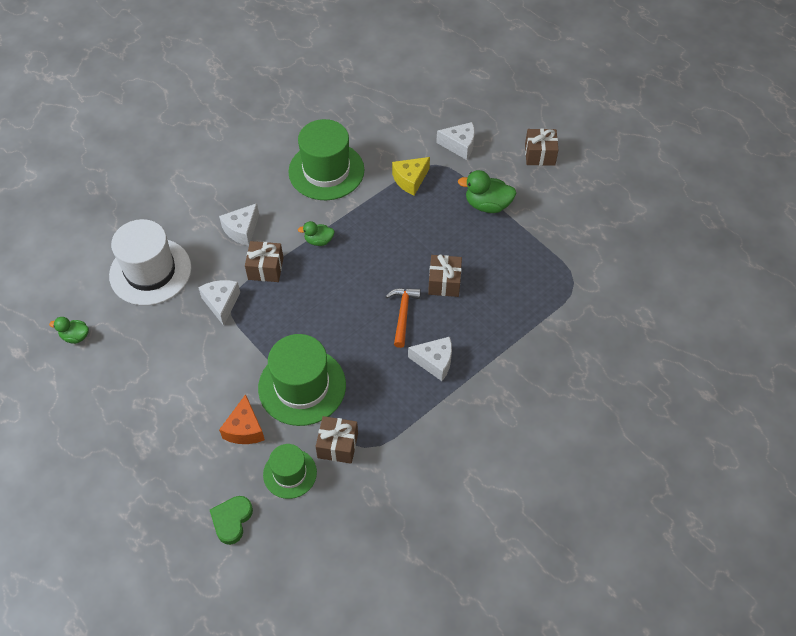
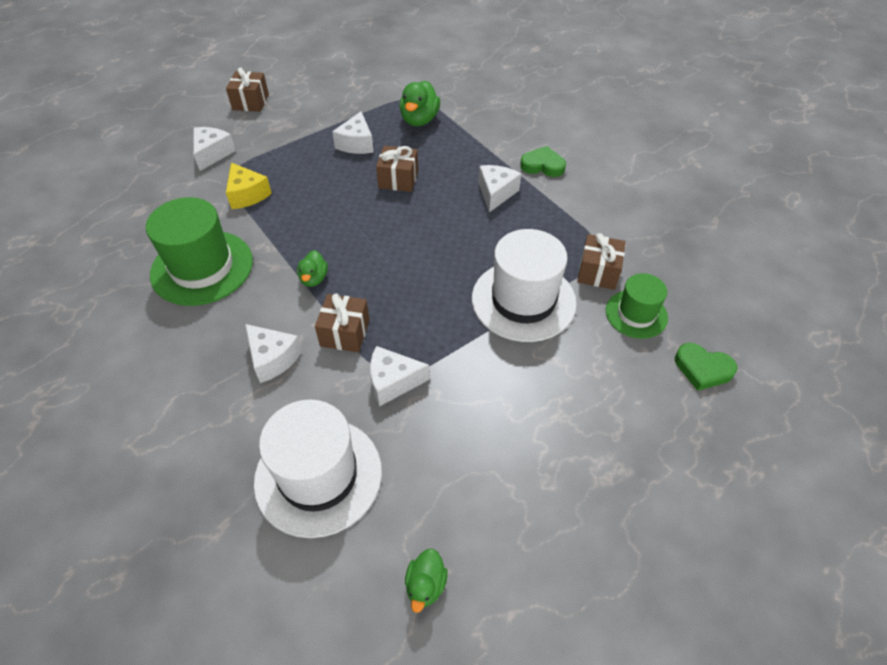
camera: 85 degrees left, 5 degrees down
orange cheese [219,394,265,444] -> none
green hat [258,334,346,426] -> white hat [472,229,577,342]
orange hammer [385,288,421,348] -> none
green duck [458,170,516,213] -> green duck moved to [400,81,440,126]
none -> white cheese [332,111,374,154]
none -> green heart [520,146,566,177]

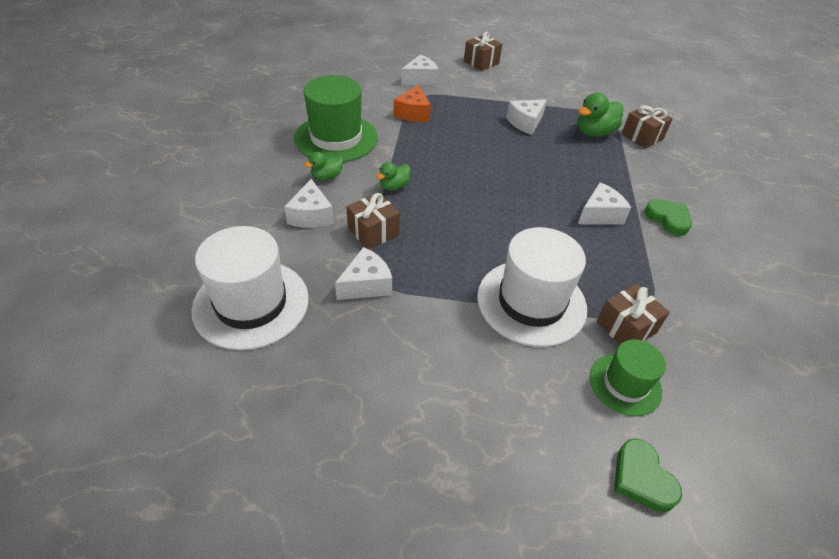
camera: 40 degrees right, 5 degrees down
yellow cheese [226,163,272,209] -> orange cheese [394,85,431,122]
white cheese [370,346,430,406] -> white cheese turned 105 degrees clockwise [335,247,392,300]
brown gift [376,145,418,192] -> brown gift moved to [622,105,673,148]
green duck [405,548,448,613] -> green duck moved to [304,152,343,180]

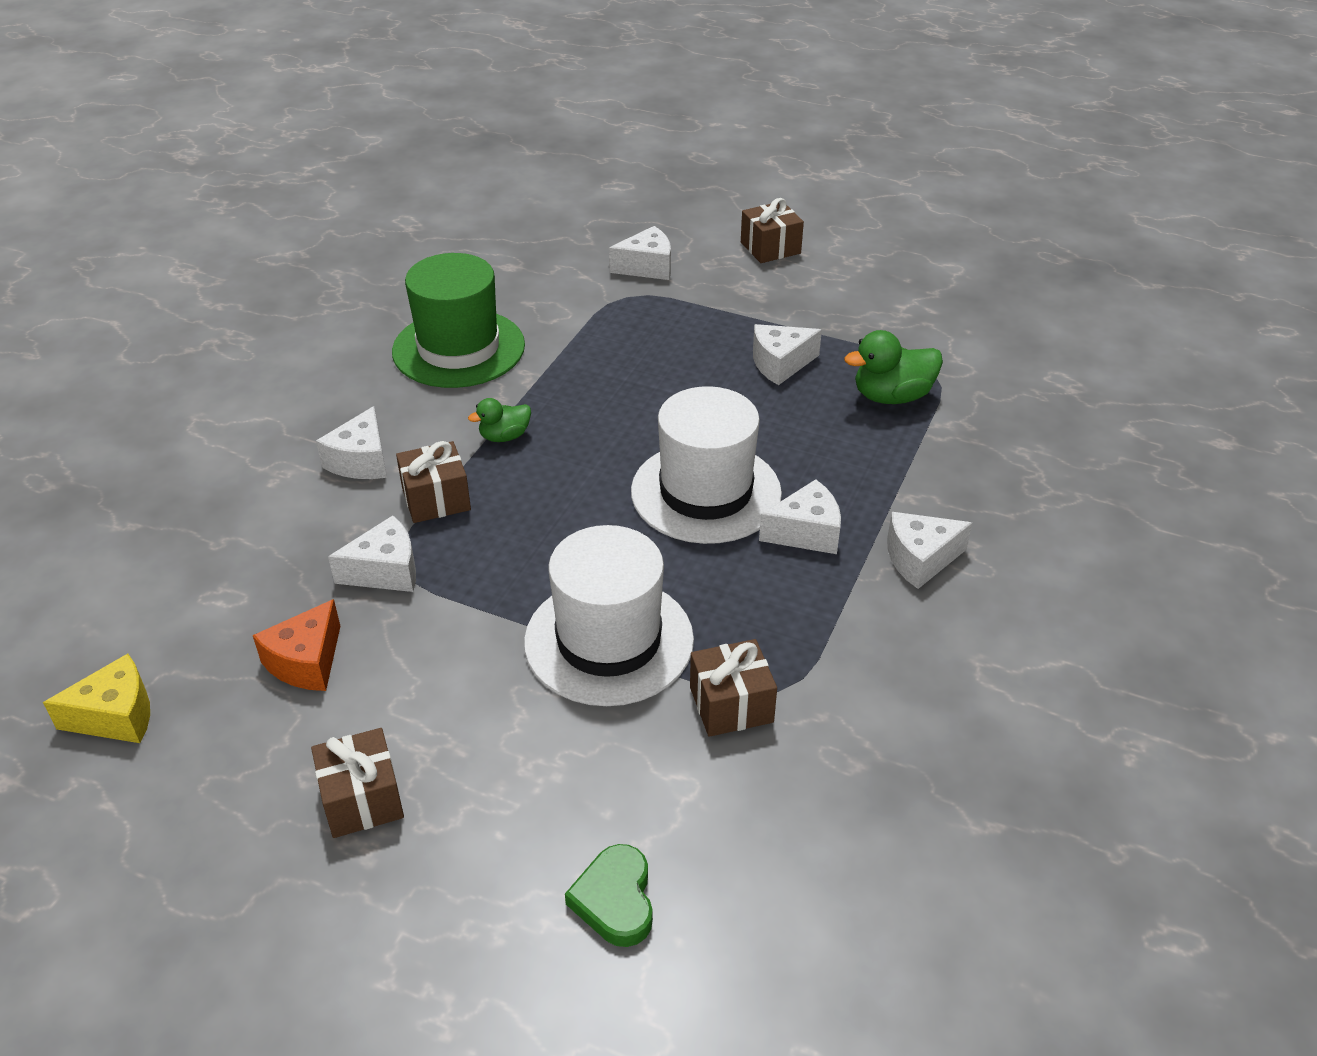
camera: 20 degrees right, 5 degrees down
white hat [191,226,309,350] -> white hat moved to [631,386,782,544]
green duck [304,152,343,180] -> none
orange cheese [394,85,431,122] -> orange cheese moved to [253,599,340,691]
green hat [590,339,666,417] -> none
brown gift [622,105,673,148] -> brown gift moved to [311,728,404,838]
green heart [645,199,692,236] -> white cheese [887,512,972,589]
none -> yellow cheese [43,654,150,743]

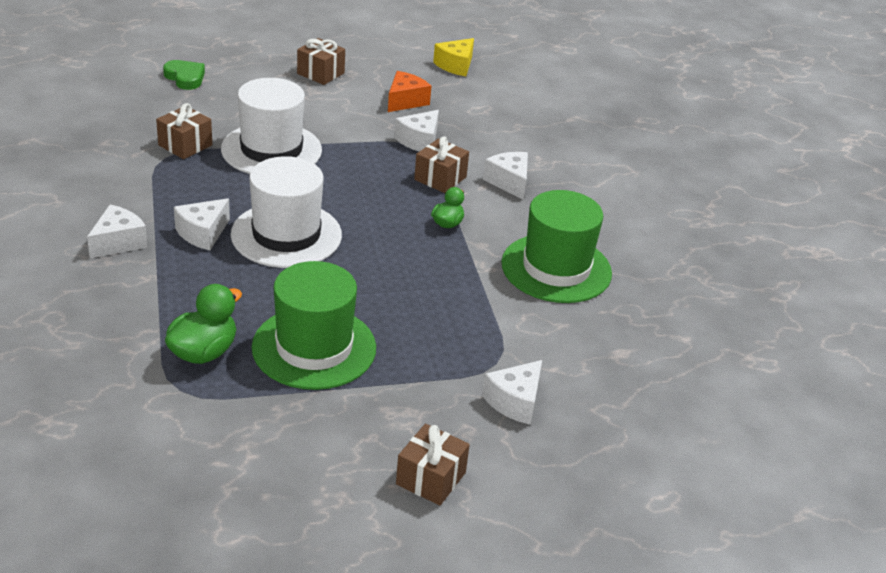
camera: 140 degrees right, 5 degrees down
orange cheese [253,599,340,691] -> orange cheese turned 45 degrees clockwise [388,71,431,112]
white cheese [753,324,822,385] -> green hat [252,261,376,390]

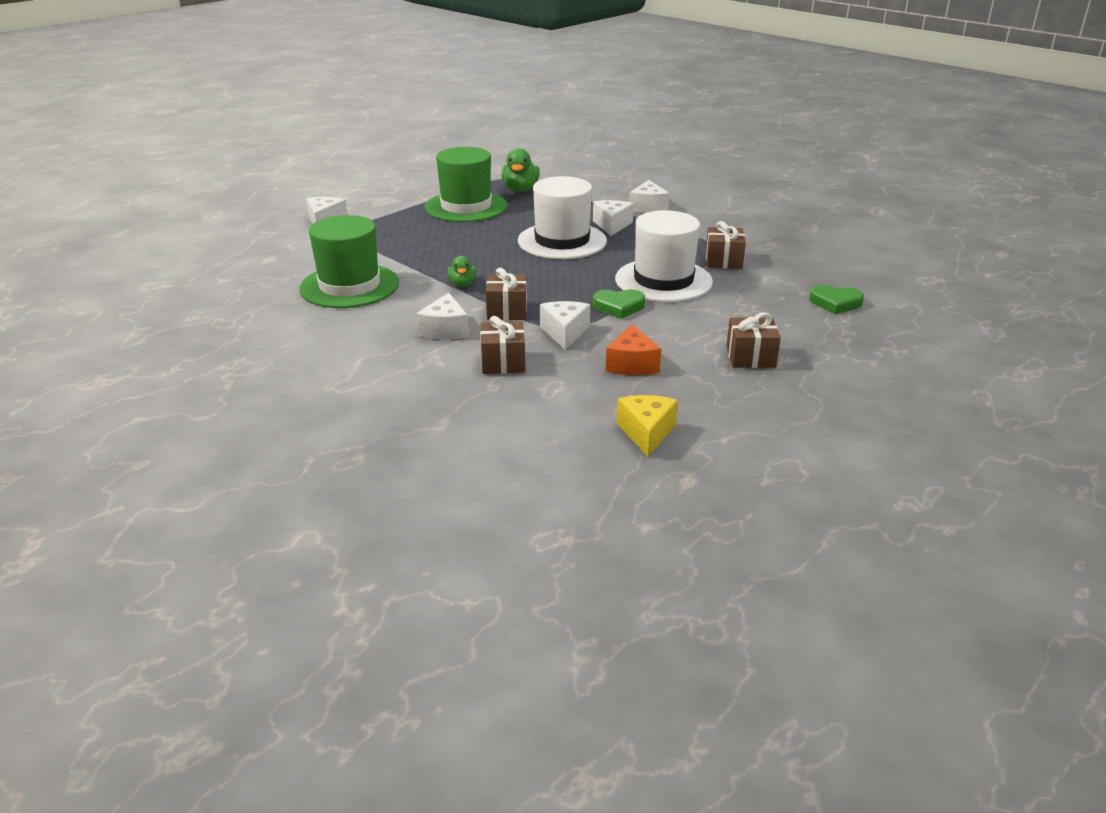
camera: 150 degrees right, 5 degrees down
brown gift [396,424,470,506] -> brown gift moved to [480,316,525,374]
white cheese [483,152,528,200] -> white cheese turned 60 degrees clockwise [416,293,469,340]
none -> green heart [593,289,645,319]

